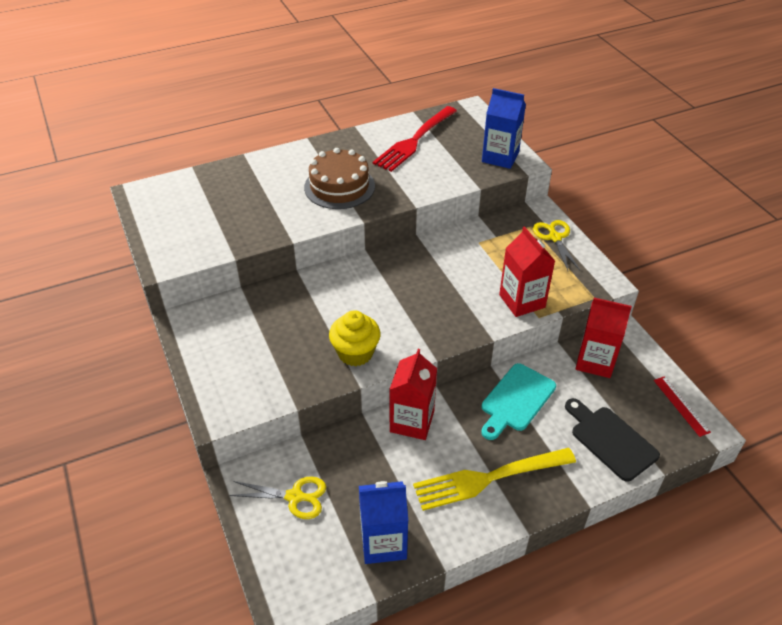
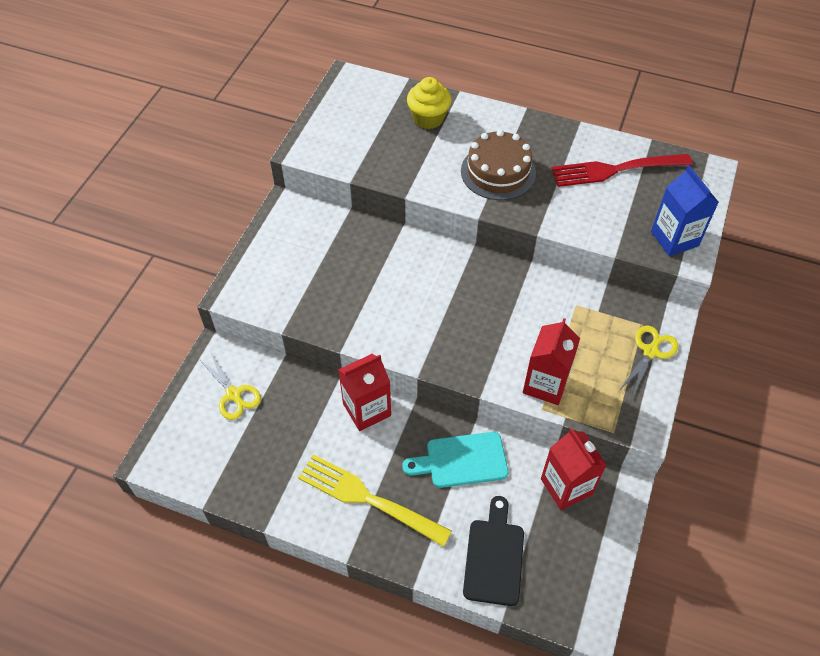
camera: 45 degrees right, 10 degrees up
yellow cupcake [329,310,380,366] -> yellow cupcake moved to [407,77,451,129]
blue carton [359,481,408,564] -> none
red ruler [654,376,711,437] -> none

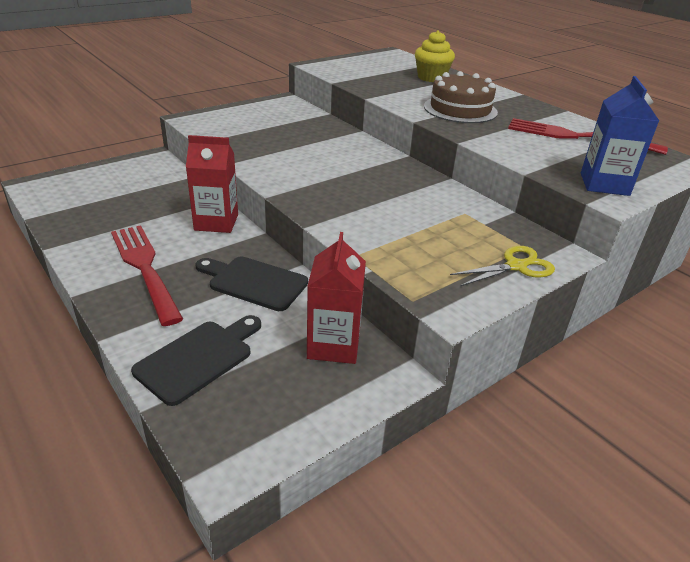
camera: 30 degrees right, 20 degrees down
yellow scissors [198,351,261,420] -> none
yellow fork [298,454,452,547] -> red fork [111,225,183,326]
turquoise cutting board [402,432,508,488] -> black cutting board [195,257,308,311]
red carton [523,318,580,405] -> none

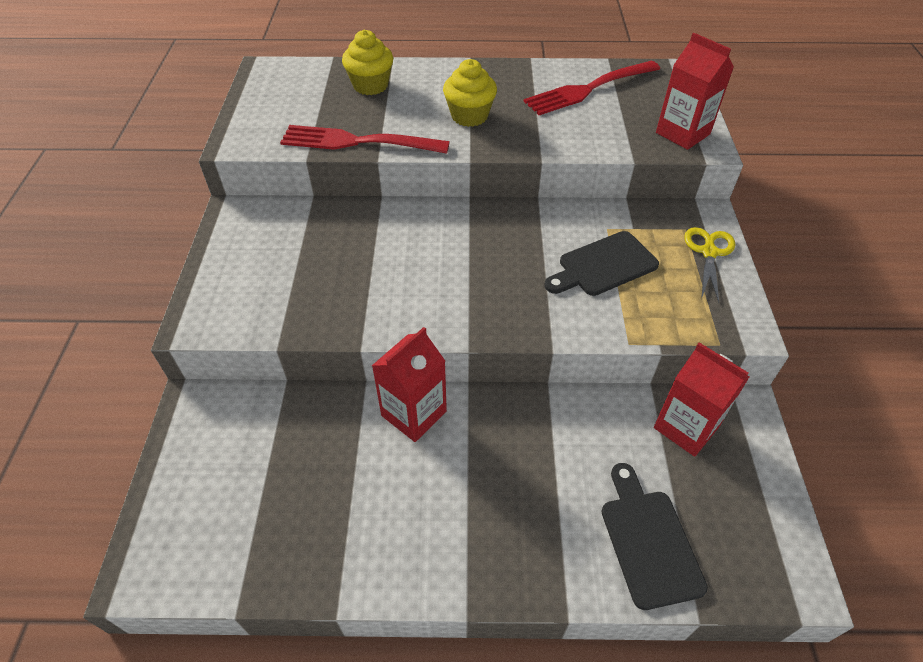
camera: 50 degrees left, 15 degrees up
red fork [111,225,183,326] -> red fork moved to [280,125,450,154]
black cutting board [195,257,308,311] -> black cutting board moved to [544,231,659,296]
brown cake [424,71,498,123] -> yellow cupcake [443,59,497,127]
blue carton [581,76,659,196] -> red carton [656,33,734,150]

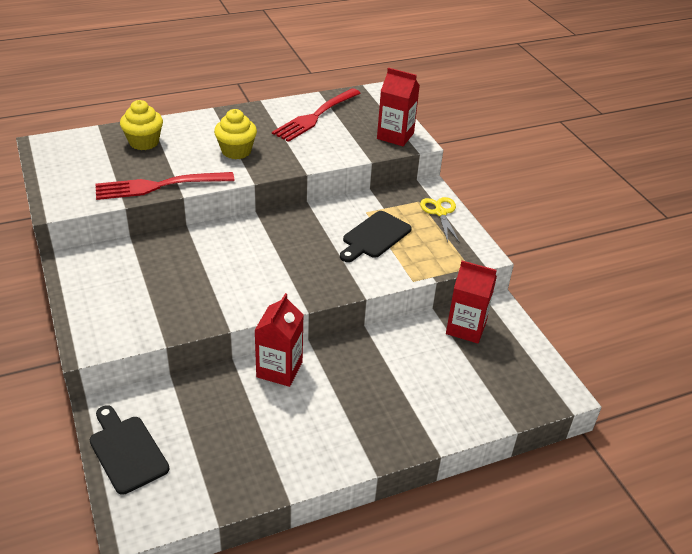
camera: 25 degrees left, 10 degrees down
black cutting board [601,463,708,610] -> black cutting board moved to [90,405,169,495]

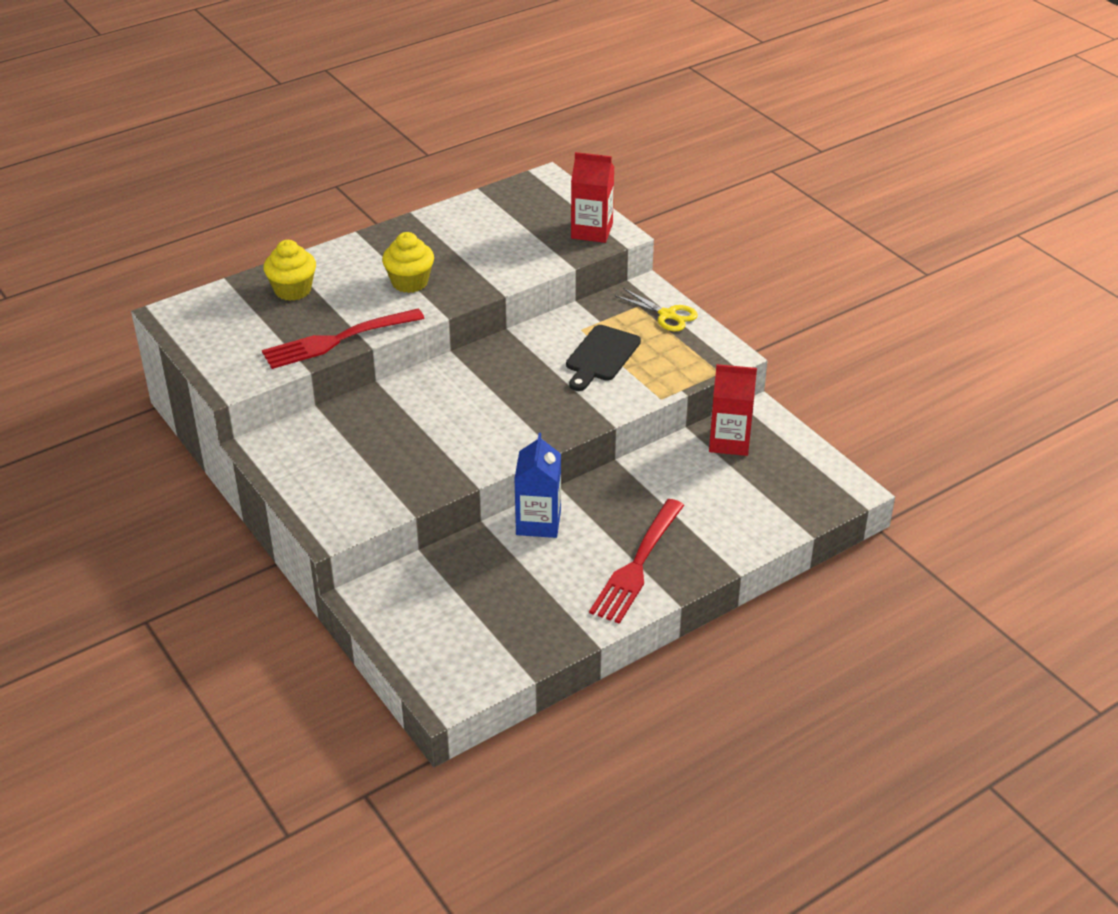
camera: 10 degrees left, 0 degrees up
black cutting board [90,405,169,495] -> none
red carton [254,293,304,387] -> blue carton [514,433,561,538]
red fork [272,88,361,142] -> red fork moved to [589,499,684,624]
yellow scissors [420,197,460,243] -> yellow scissors turned 150 degrees clockwise [615,288,698,331]

